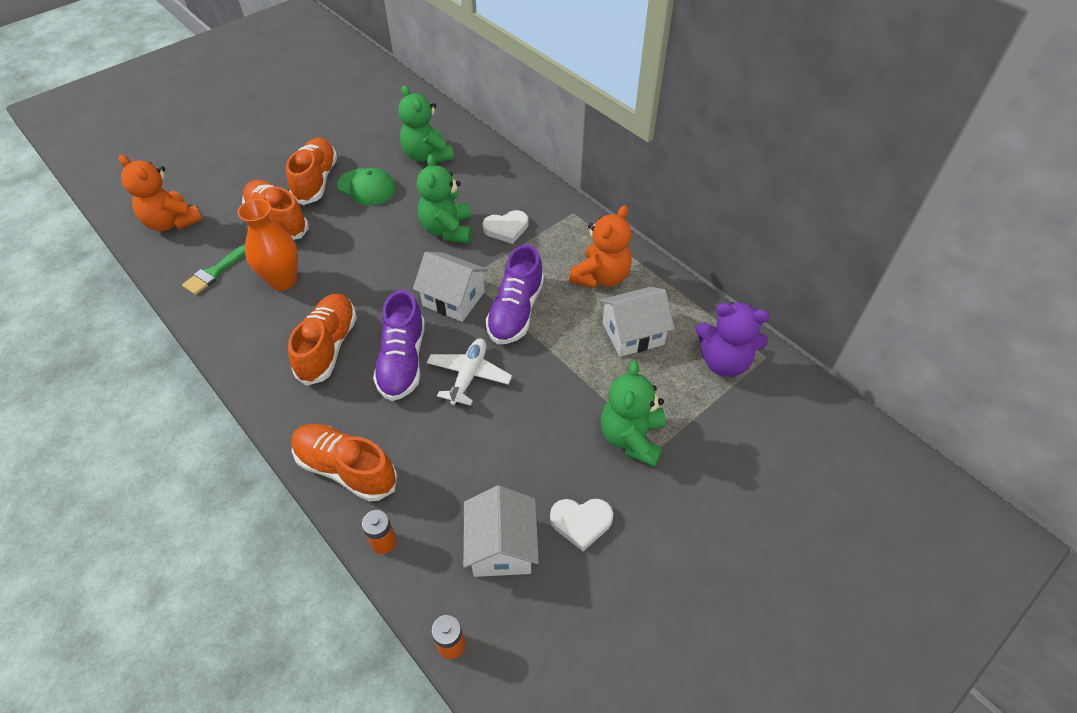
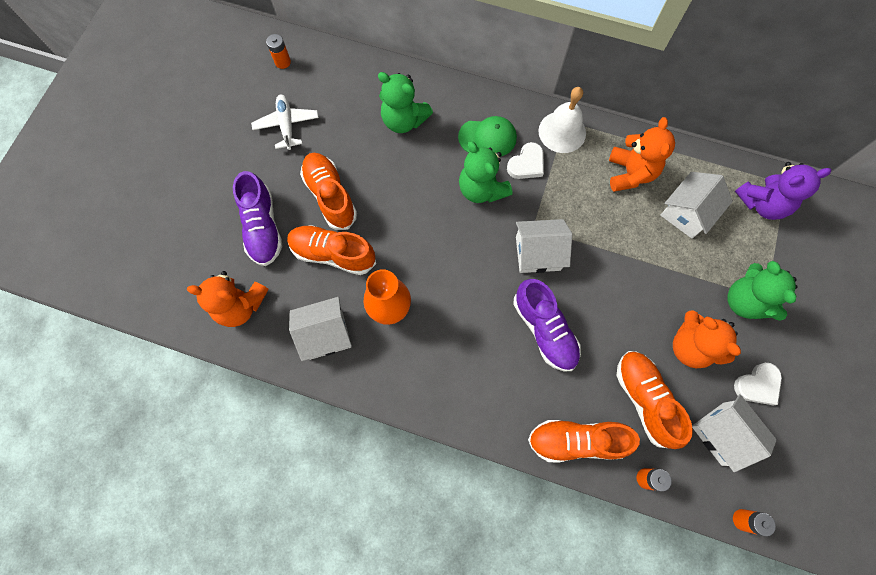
camera: 30 degrees left, 20 degrees up
green brush [182,245,245,295] -> white house [289,297,352,361]
orange shoe [288,294,357,386] -> orange shoe moved to [617,351,693,449]
green cap [337,168,396,205] -> green cap moved to [458,116,517,156]
white plane [427,339,512,406] -> white plane moved to [251,95,319,150]
purple shoe [486,245,544,344] -> purple shoe moved to [233,171,283,266]
none -> orange battery [266,34,291,69]
none -> white bell [538,87,586,153]
none -> orange teddy bear [673,310,741,368]

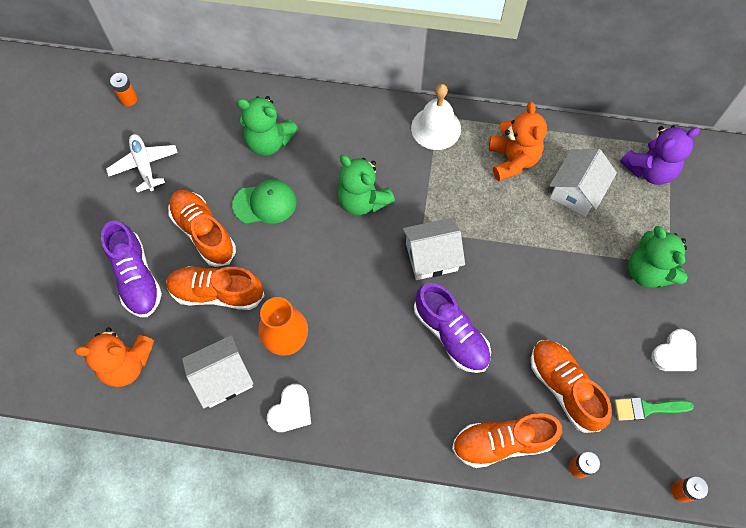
camera: 10 degrees left, 5 degrees down
green cap [458,116,517,156] -> green cap moved to [232,179,296,224]
white heart [507,142,544,179] -> white heart moved to [267,384,311,432]
orange teddy bear [673,310,741,368] -> none
white house [692,394,777,472] -> green brush [614,397,694,421]

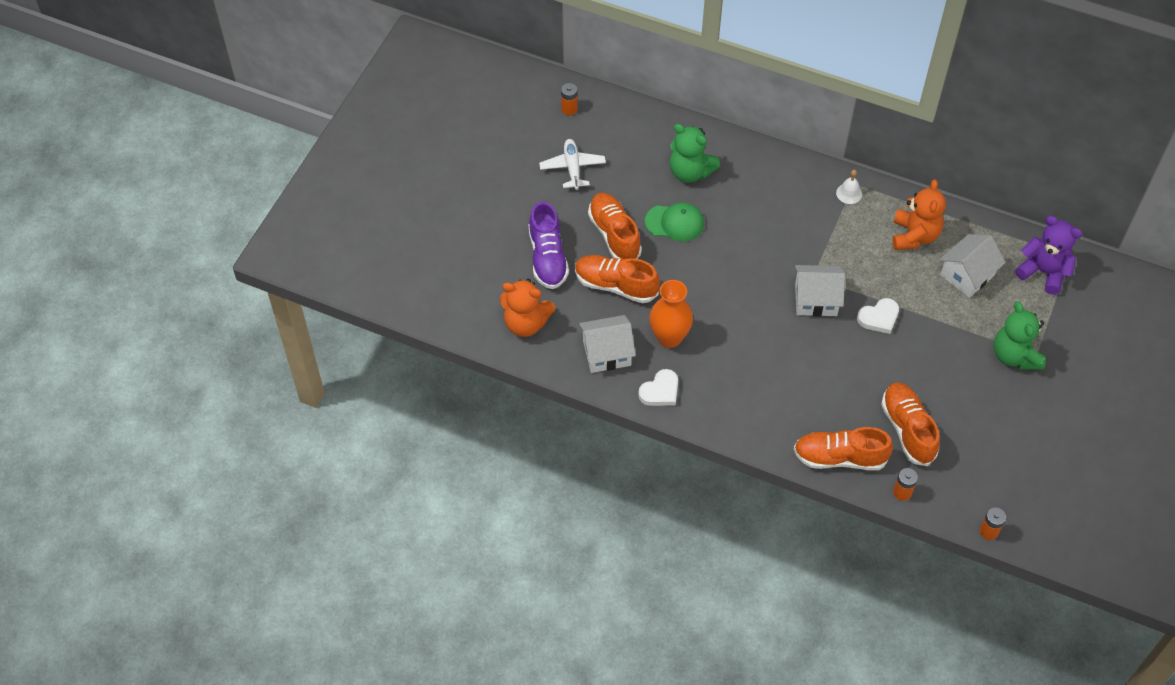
camera: 15 degrees right, 10 degrees down
green teddy bear [337,155,395,215] -> none
white bell [411,84,461,150] -> white bell [836,170,862,204], size x0.54
purple shoe [414,283,491,373] -> none
green brush [614,397,694,421] -> none
purple teddy bear [620,126,700,185] -> purple teddy bear turned 135 degrees counterclockwise [1015,216,1082,295]
white heart [651,329,697,371] -> white heart moved to [857,298,899,334]

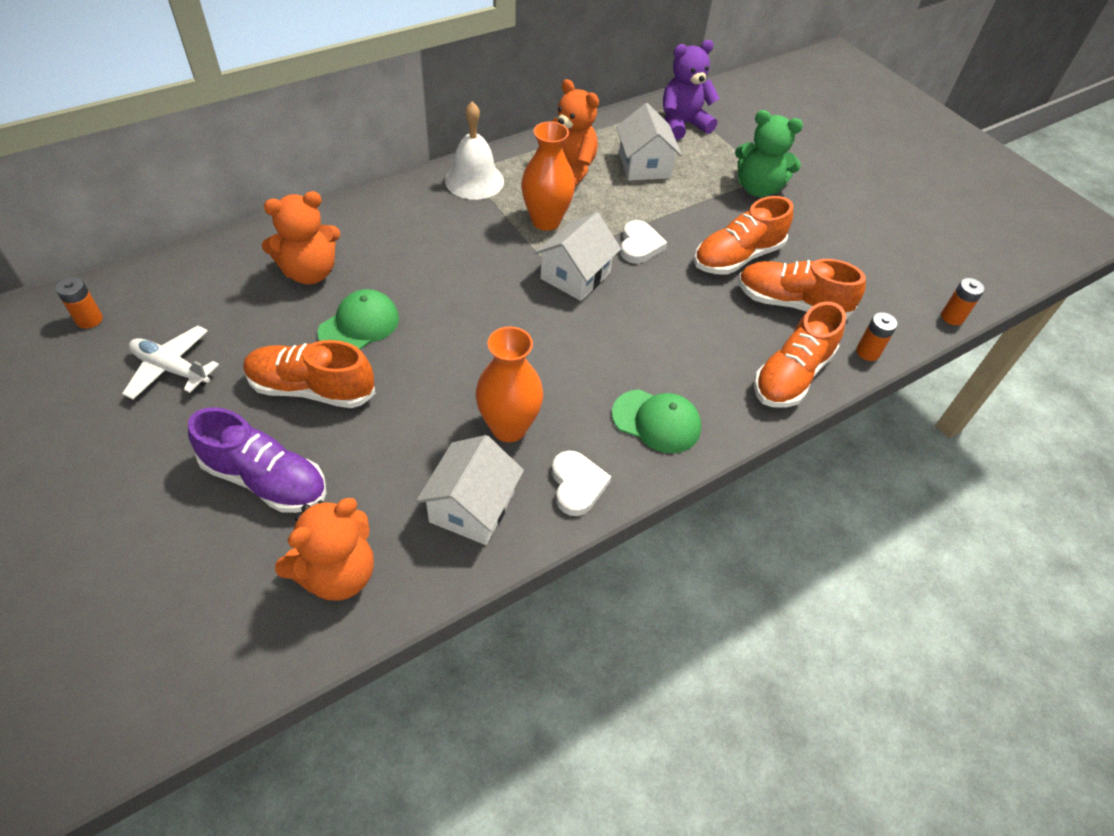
camera: 60 degrees left, 5 degrees down
orange shoe [575,255,660,303] -> orange shoe moved to [694,196,793,275]
green teddy bear [670,124,720,183] -> orange teddy bear [262,191,340,284]
white bell [836,170,862,204] -> white bell [445,102,504,200], size x1.84
none -> orange vase [521,121,575,231]
none -> green cap [612,390,701,453]

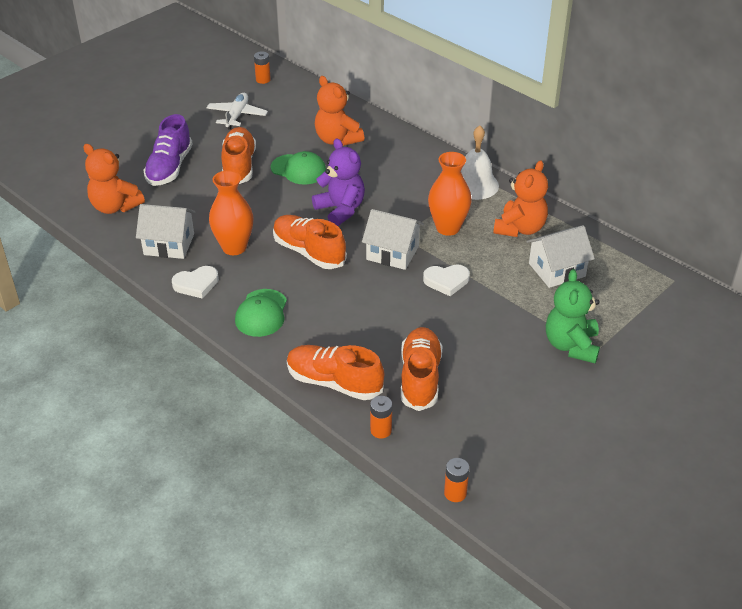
camera: 80 degrees right, 10 degrees down
purple teddy bear [663,40,720,140] -> purple teddy bear moved to [312,138,365,226]
orange shoe [694,196,793,275] -> orange shoe moved to [273,215,347,269]

